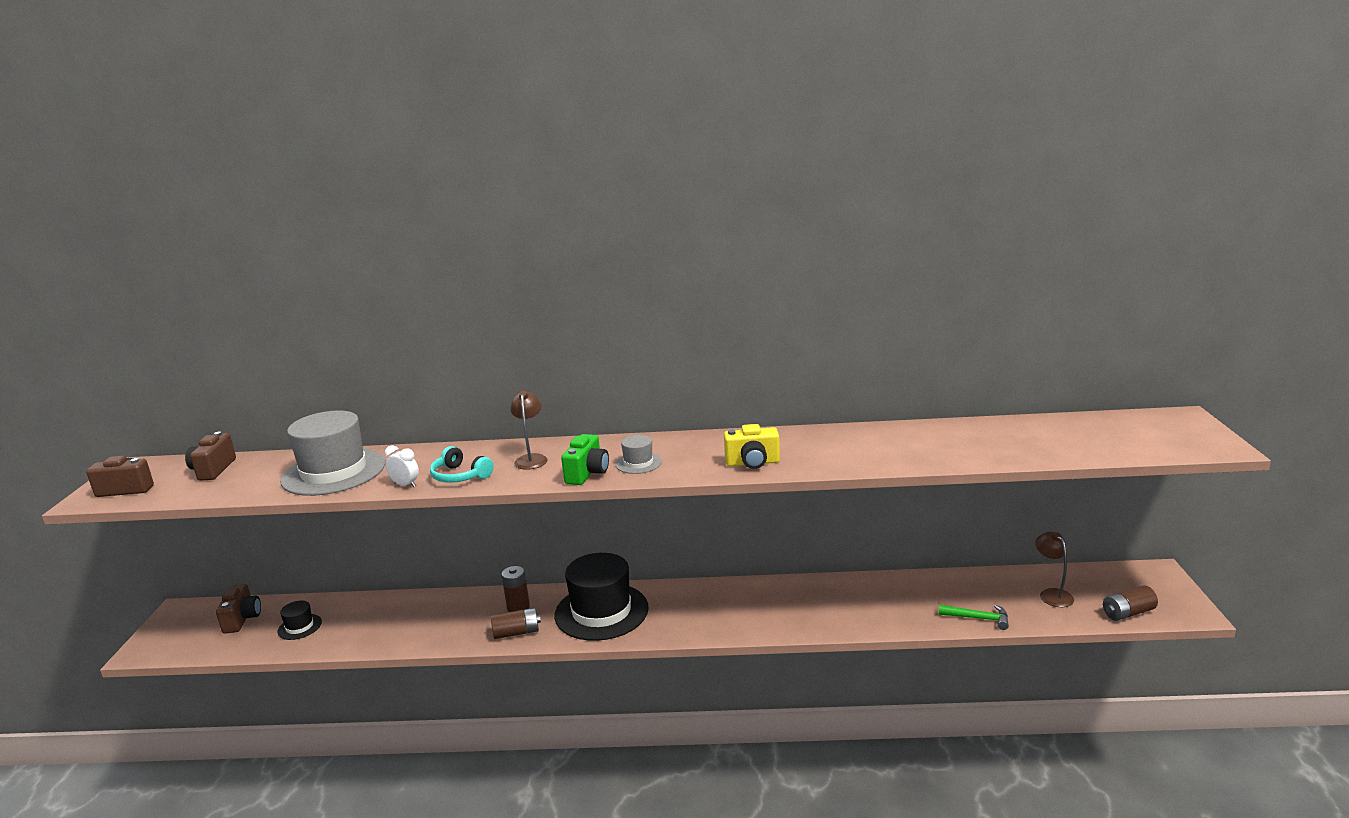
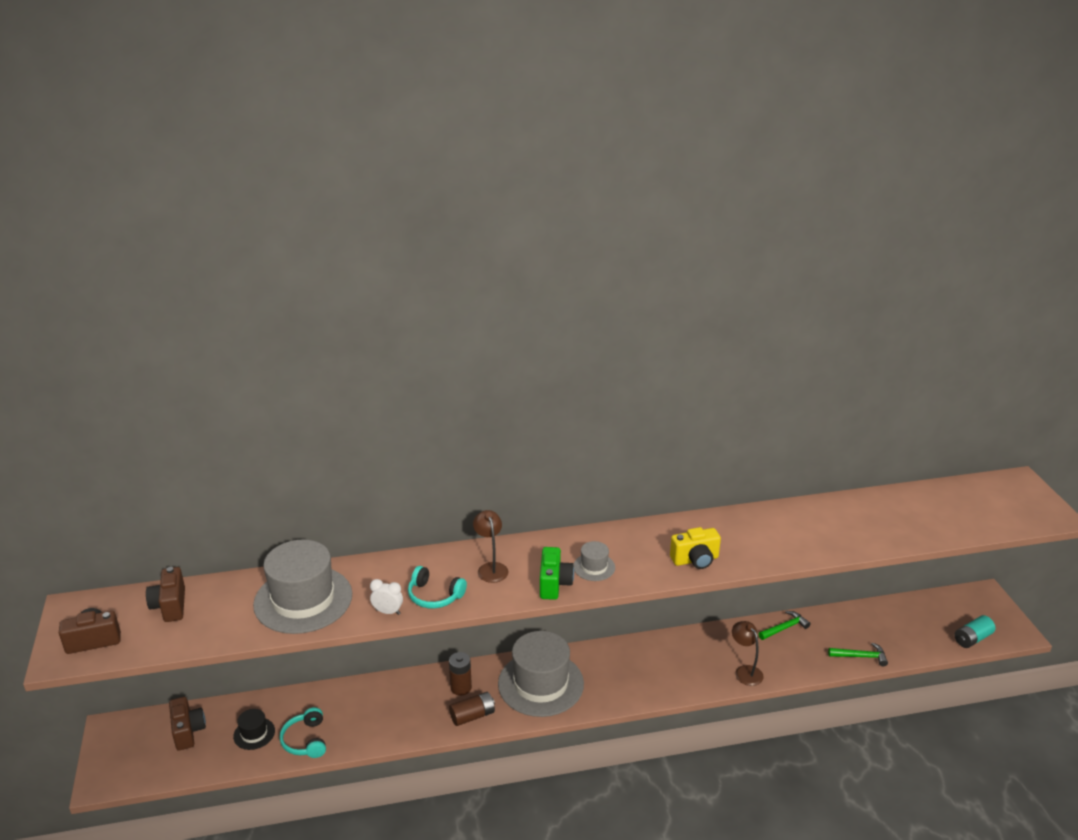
camera: 15 degrees left, 10 degrees up
black hat [554,553,649,641] -> grey hat [498,631,584,717]
brown lamp [1035,532,1074,607] -> brown lamp moved to [732,621,764,686]
brown battery [1103,585,1158,621] -> turquoise battery [955,615,995,648]
none -> turquoise headphones [279,707,326,758]
none -> green hammer [758,611,811,640]

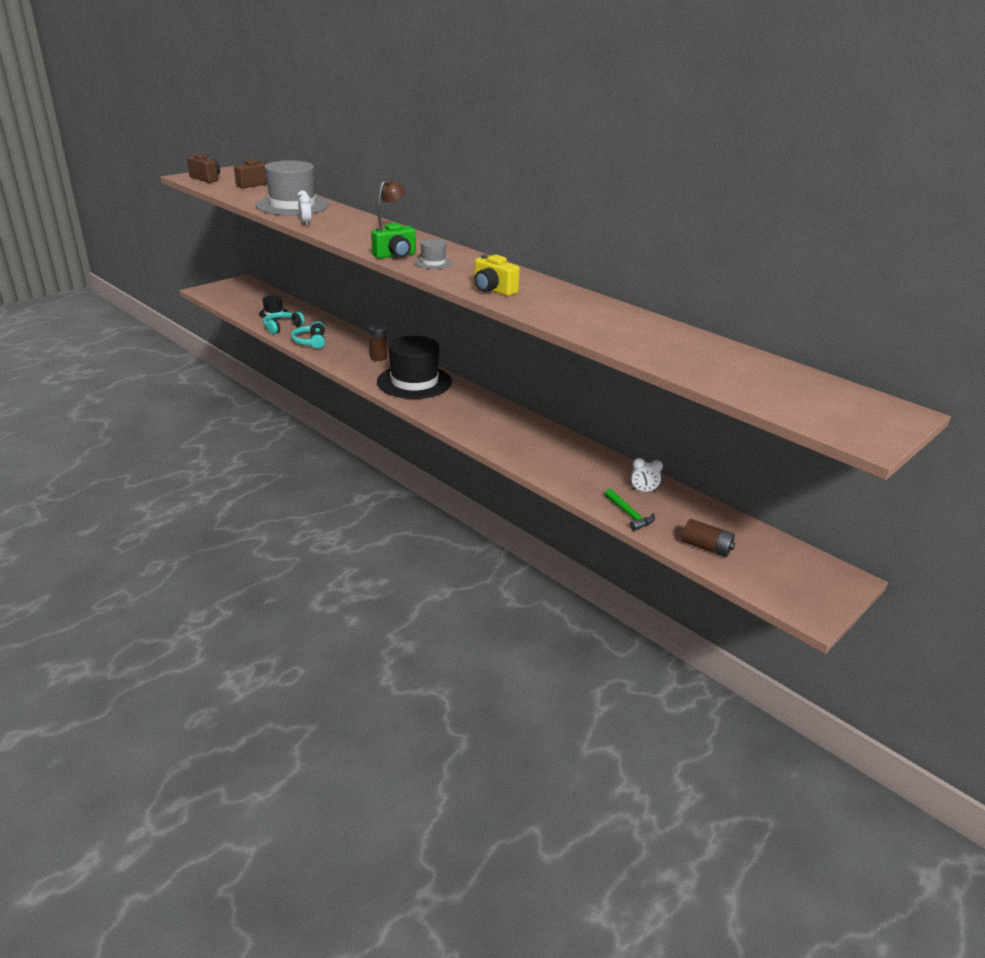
camera: 55 degrees right, 0 degrees up
brown camera [169,697,206,751] -> none
turquoise headphones [408,566,467,609] -> turquoise headphones moved to [291,321,325,349]
brown battery [449,692,495,726] -> brown battery moved to [682,519,735,557]
grey hat [498,631,584,717] -> black hat [377,336,452,399]
brown lamp [732,621,764,686] -> none
green hammer [758,611,811,640] -> none
turquoise battery [955,615,995,648] -> none
none -> white clock [631,458,663,492]

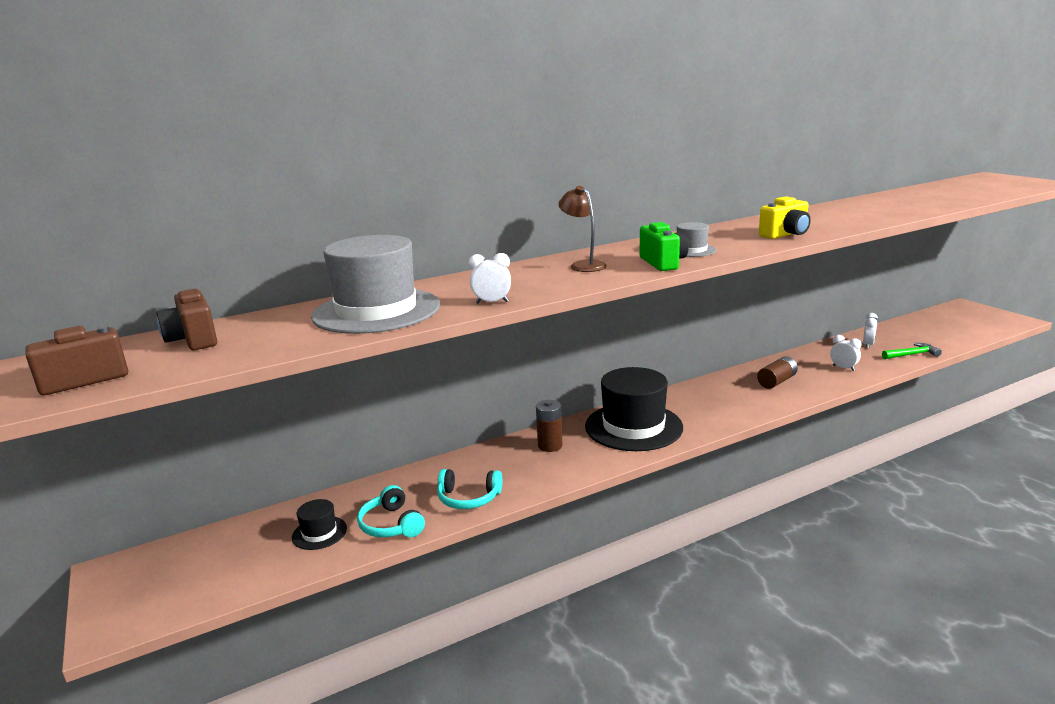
camera: 70 degrees left, 10 degrees down
brown battery [682,519,735,557] -> brown battery moved to [757,356,798,389]
none -> white clock [830,335,862,371]

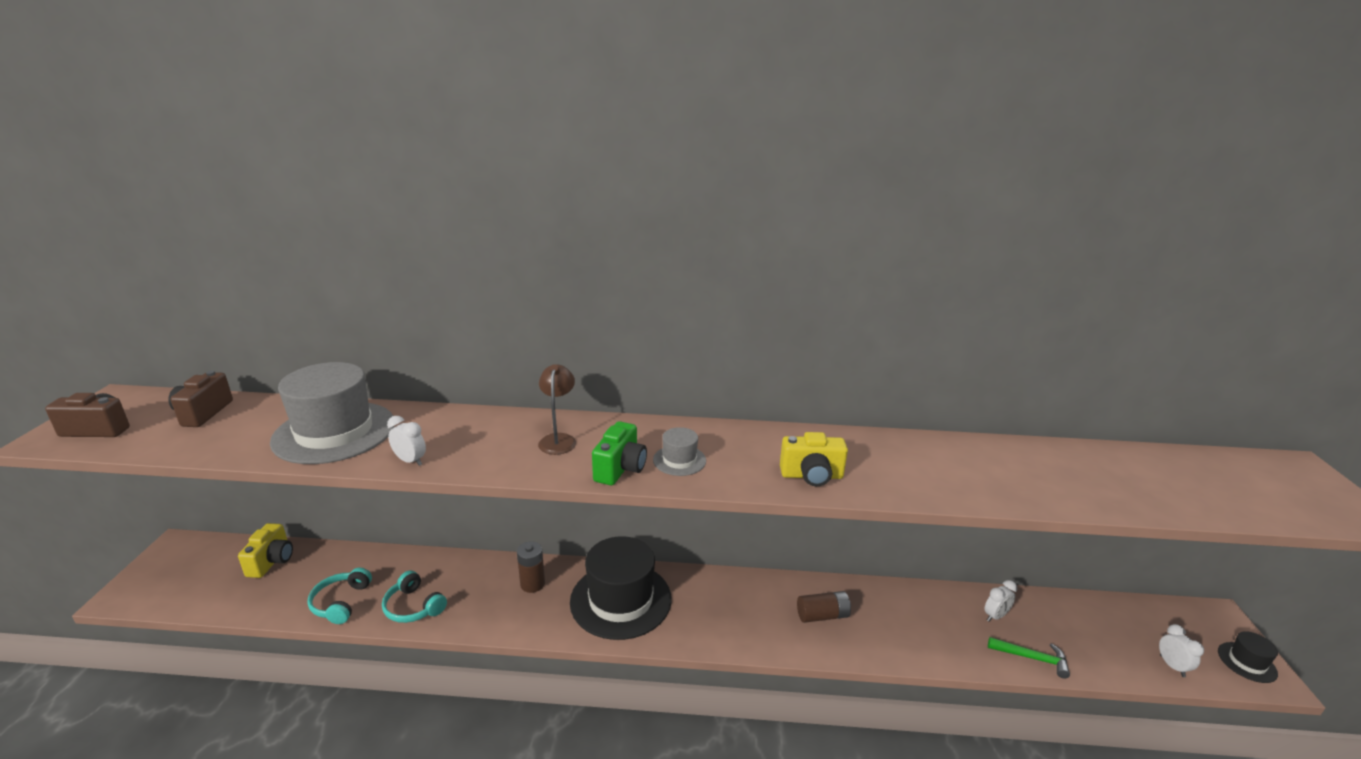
camera: 30 degrees right, 5 degrees up
black hat [292,499,347,550] -> black hat moved to [1218,631,1278,683]
white clock [830,335,862,371] -> white clock moved to [1159,624,1204,677]
none -> yellow camera [238,523,293,578]

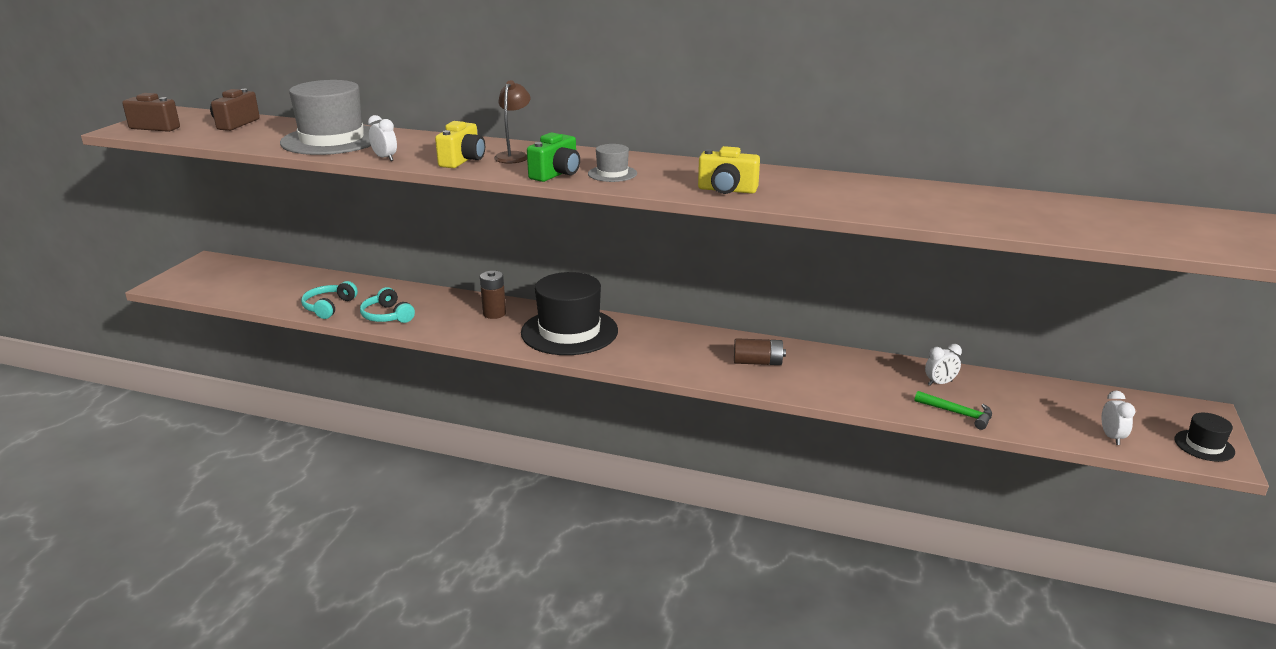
camera: 15 degrees right, 0 degrees up
yellow camera [238,523,293,578] -> yellow camera moved to [435,121,485,168]

